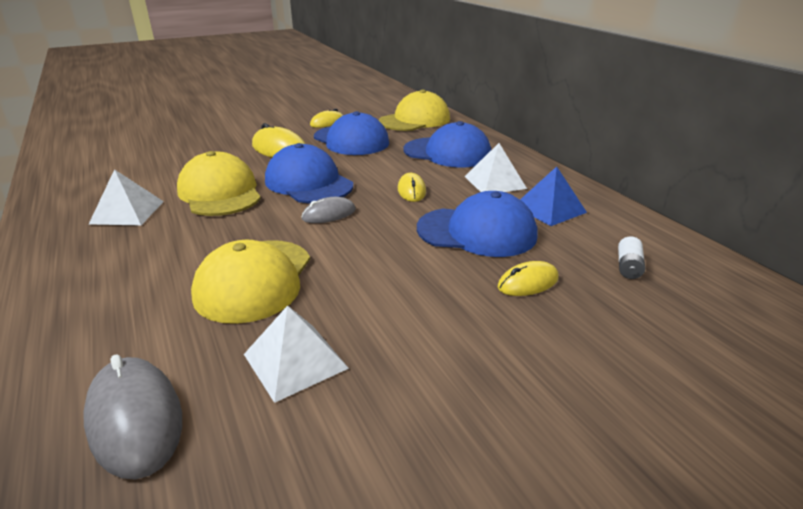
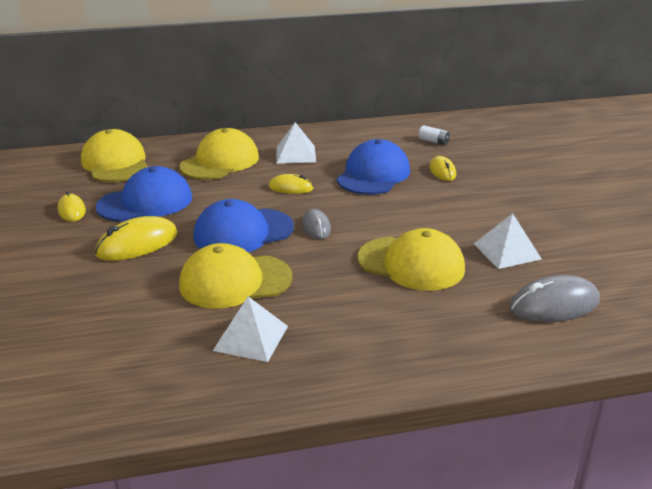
camera: 75 degrees left, 0 degrees up
blue cap [403,121,491,167] -> yellow cap [179,128,259,180]
blue pyramid [520,166,587,226] -> none

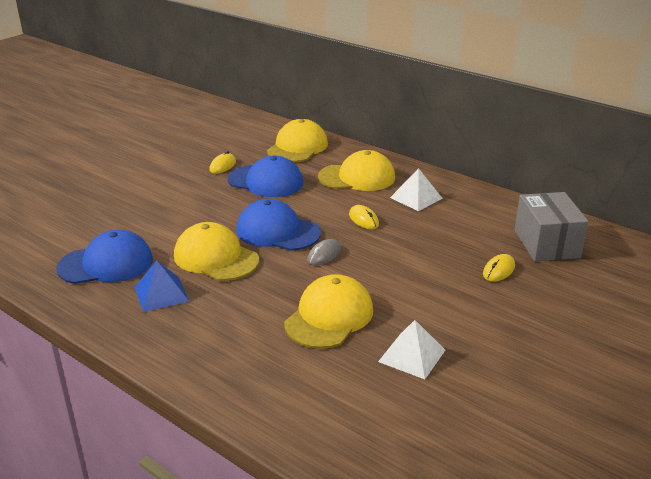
camera: 50 degrees right, 0 degrees up
yellow mouse [95,216,178,261] -> none
white pyramid [213,296,288,362] -> blue pyramid [134,260,189,312]
blue cap [337,139,410,195] -> blue cap moved to [56,230,153,284]
yellow cap [357,228,465,291] -> yellow cap turned 135 degrees counterclockwise [284,274,373,349]
white battery [419,125,450,145] -> grey box [515,192,589,261]
grey mouse [509,275,600,322] -> none

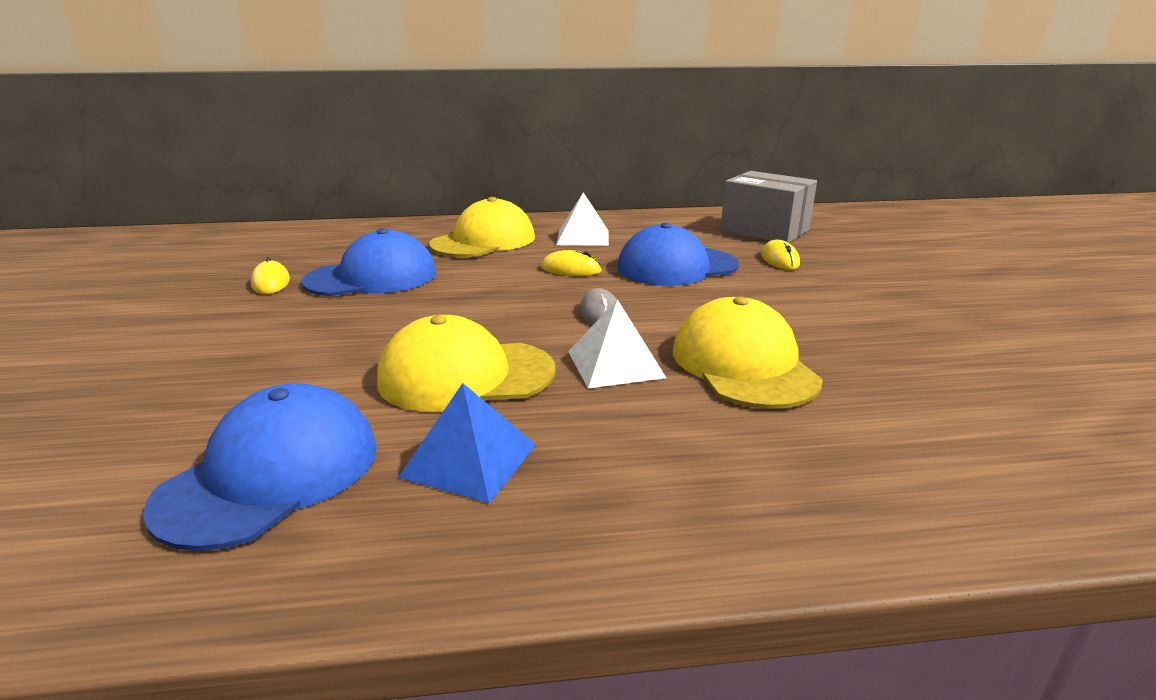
camera: 45 degrees left, 5 degrees down
blue cap [236,199,321,251] -> blue cap moved to [617,223,739,286]
yellow cap [267,119,328,163] -> none
white pyramid [378,320,445,379] -> white pyramid moved to [568,299,666,389]

